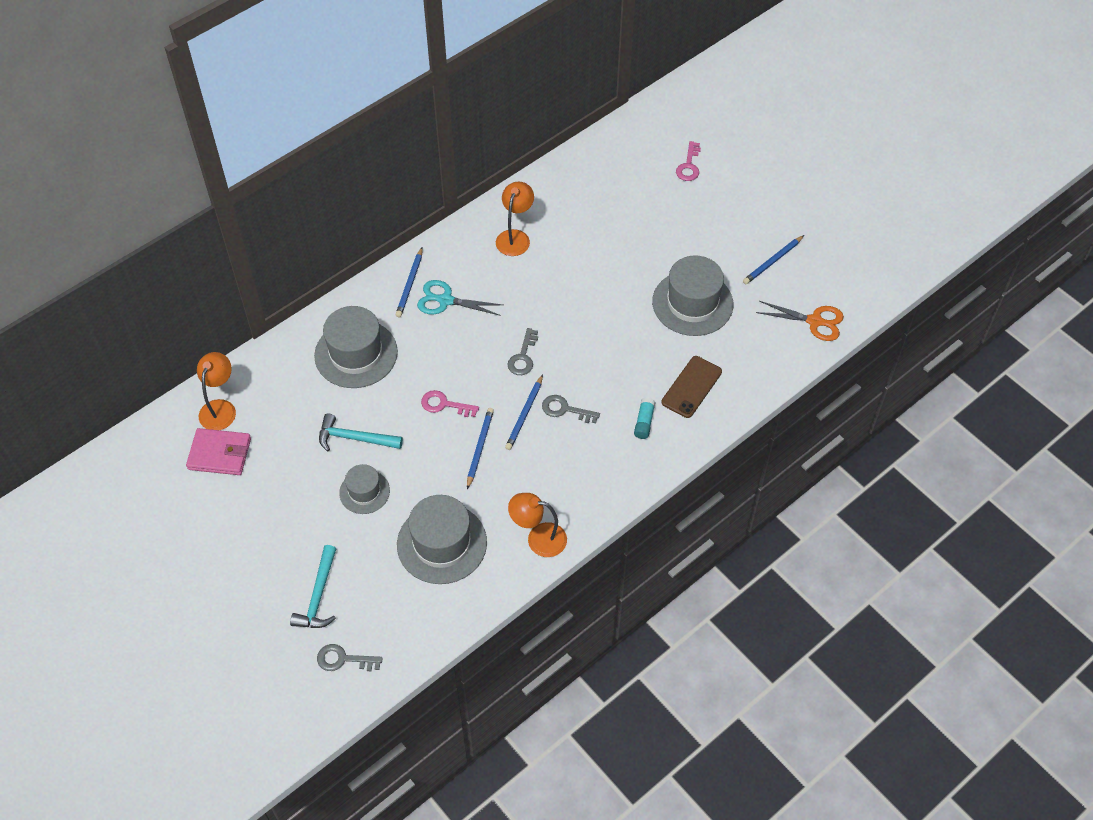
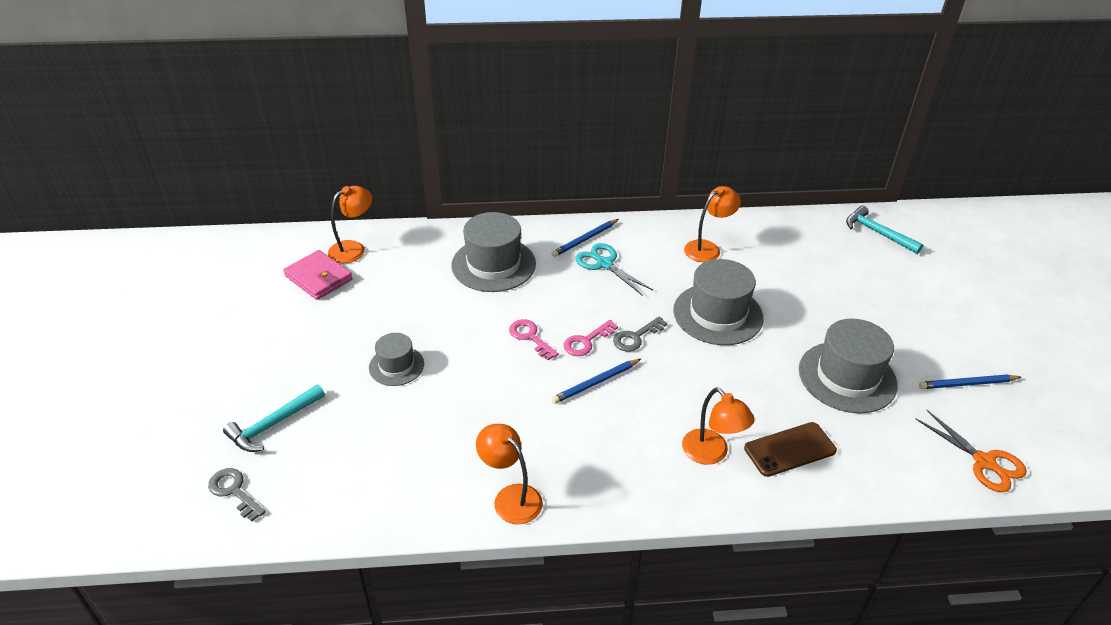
camera: 35 degrees right, 15 degrees down
turquoise hammer [319,413,403,451] -> turquoise hammer moved to [846,206,923,254]
grey hat [397,495,487,584] -> grey hat moved to [673,259,763,345]
blue pencil [467,408,494,489] -> none
grey key [542,395,600,423] -> none
turquoise glue stick [634,397,656,439] -> orange lamp [682,387,755,465]
pink key [676,141,701,181] -> pink key moved to [564,320,618,356]

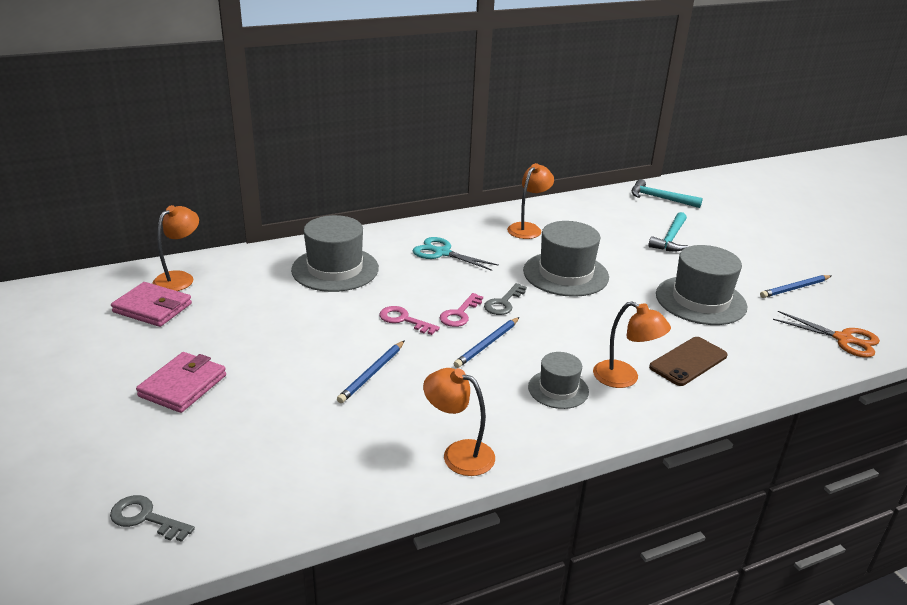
camera: 20 degrees left, 10 degrees down
turquoise hammer [223,384,325,452] -> turquoise hammer moved to [648,212,688,251]
grey hat [369,333,424,386] -> grey hat moved to [528,352,589,409]
blue pencil [552,219,619,257] -> blue pencil moved to [337,340,405,403]
none -> pink wallet [136,352,226,413]

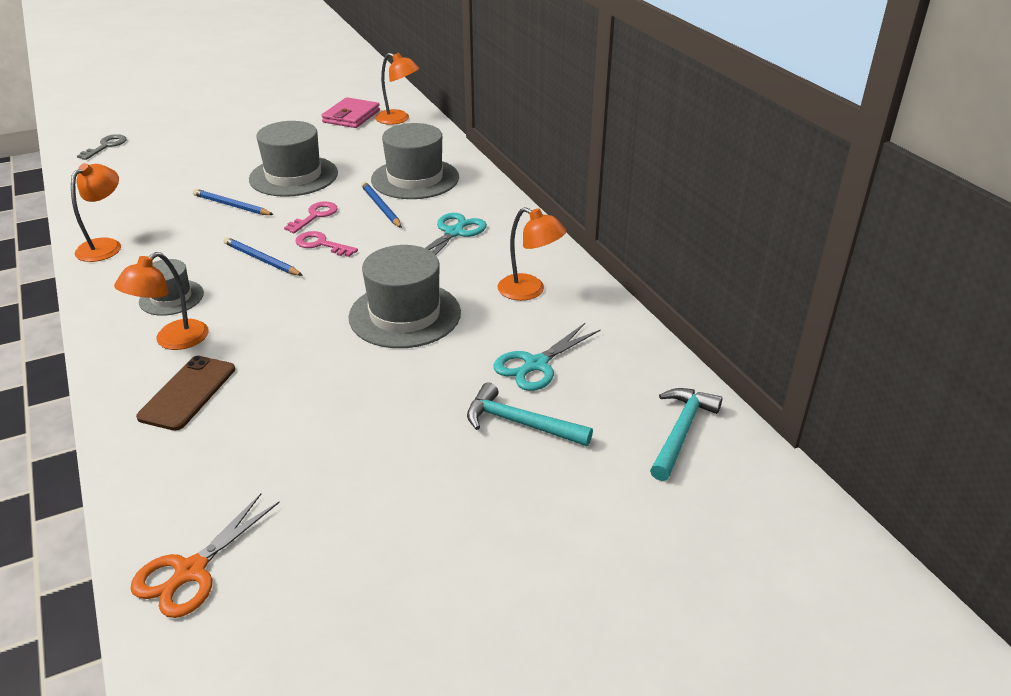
camera: 90 degrees right, 5 degrees up
pink wallet [136,352,226,413] -> none
grey key [484,283,527,315] -> none
brown phone [649,337,728,386] -> brown phone turned 60 degrees clockwise [136,356,235,431]
grey hat [656,245,747,325] -> grey hat moved to [249,121,338,197]
blue pencil [760,275,831,298] -> blue pencil moved to [361,182,402,228]
none -> turquoise scissors [493,323,600,391]

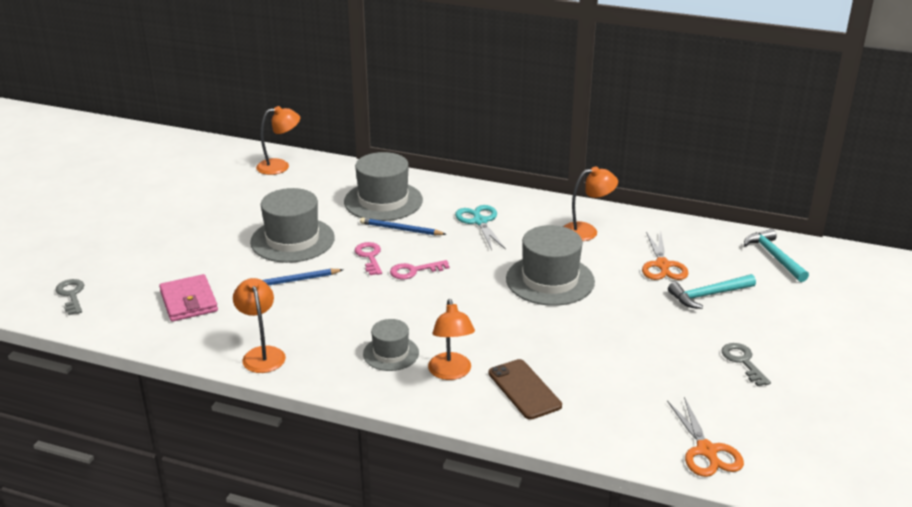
camera: 45 degrees left, 5 degrees down
blue pencil [223,237,303,276] -> none
pink wallet [321,97,380,128] -> pink wallet moved to [159,274,218,322]
turquoise scissors [493,323,600,391] -> orange scissors [642,232,689,280]
none -> grey key [722,343,771,386]

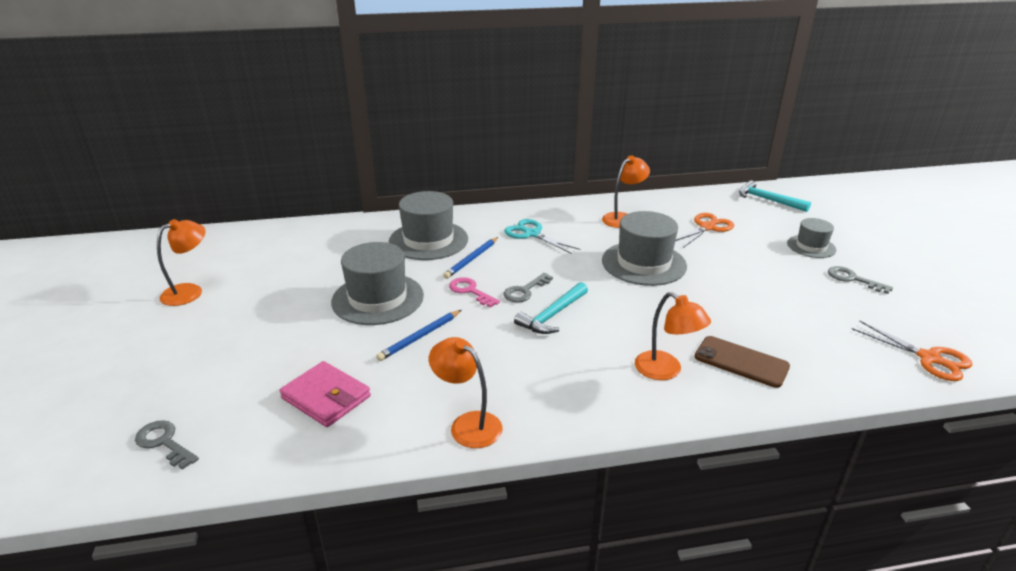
camera: 30 degrees left, 0 degrees up
orange lamp [256,106,300,175] -> orange lamp moved to [157,219,205,306]
blue pencil [360,217,446,235] -> blue pencil turned 45 degrees counterclockwise [443,237,498,279]
grey hat [363,319,419,371] -> grey hat moved to [787,218,836,258]
pink key [390,260,450,279] -> grey key [504,273,553,302]
orange scissors [642,232,689,280] -> orange scissors turned 105 degrees counterclockwise [676,213,734,248]
turquoise hammer [668,274,756,309] -> turquoise hammer moved to [514,282,588,334]

